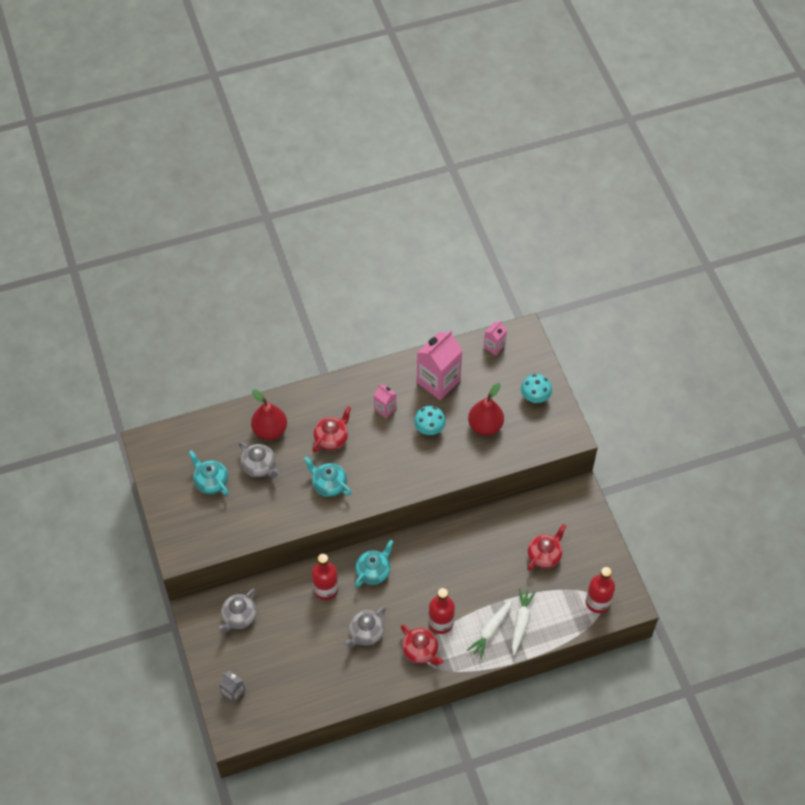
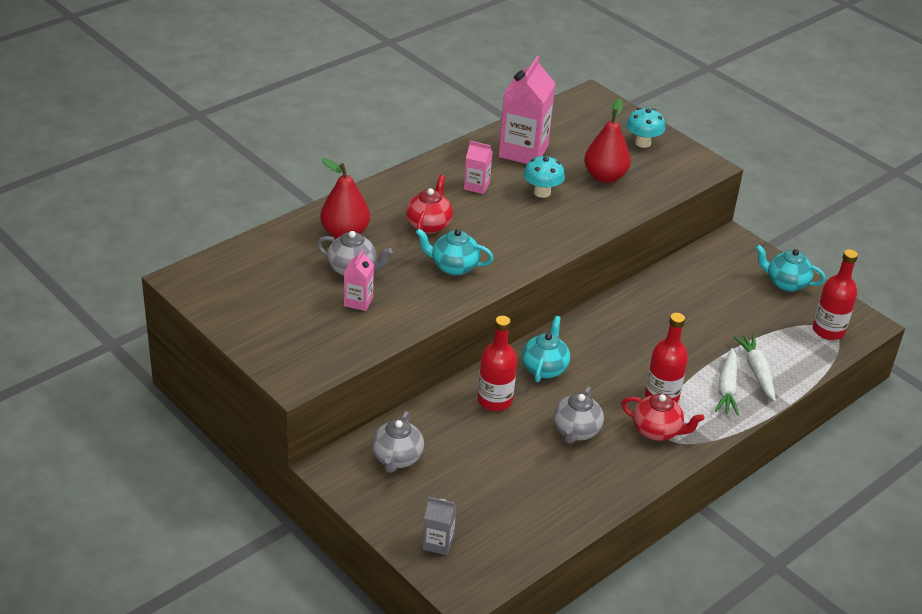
camera: 25 degrees left, 20 degrees down
turquoise teapot [189,450,229,496] -> turquoise teapot moved to [756,245,826,292]
pink carton [484,321,507,355] -> pink carton moved to [344,250,374,311]
red teapot [527,524,566,571] -> none

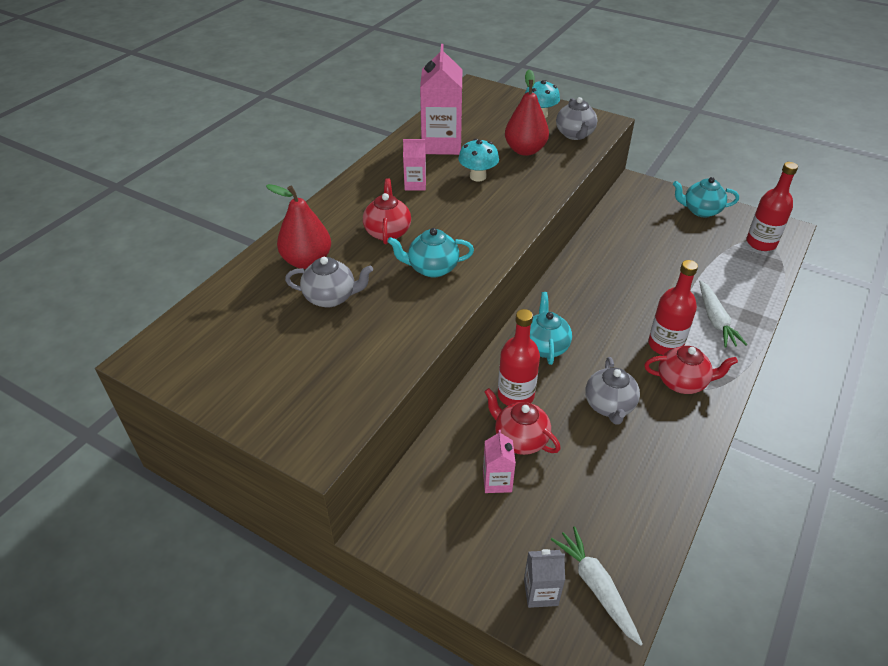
camera: 15 degrees left, 5 degrees up
pink carton [344,250,374,311] -> pink carton moved to [483,430,516,493]
grey teapot [372,411,424,473] -> grey teapot moved to [556,97,597,140]
white carrot [733,334,776,402] -> white carrot moved to [551,527,643,646]
none -> red teapot [484,388,561,455]

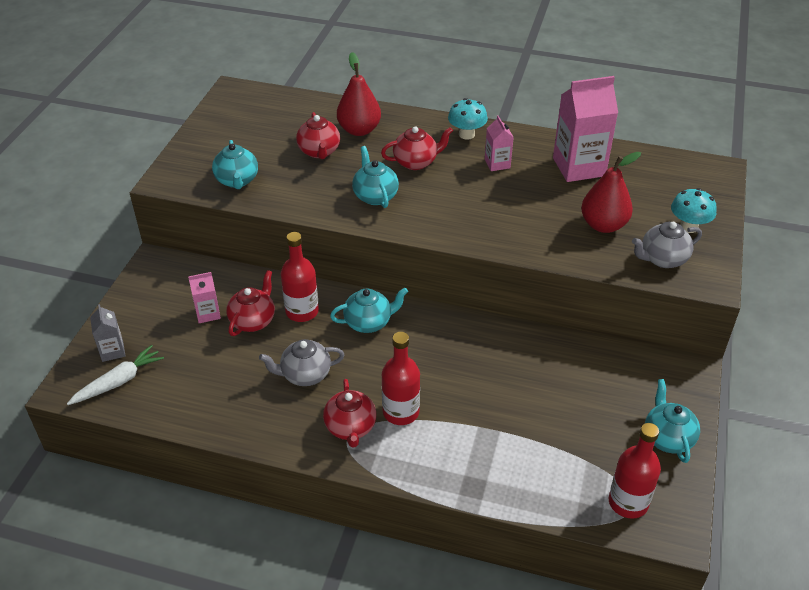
camera: 75 degrees right, 0 degrees up
grey teapot [285,257,373,308] -> red teapot [296,112,340,159]
turquoise mushroom [458,139,499,182] -> turquoise mushroom moved to [448,98,488,140]
white carrot [699,280,747,348] -> none
none -> turquoise teapot [212,140,258,189]

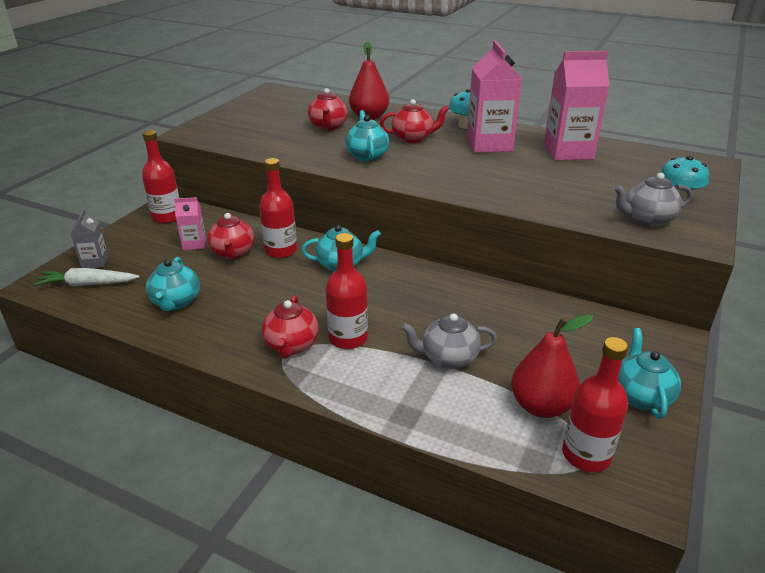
camera: 10 degrees right, 10 degrees down
white carrot [67,345,164,405] -> white carrot turned 150 degrees counterclockwise [33,268,139,286]
turquoise teapot [212,140,258,189] -> turquoise teapot moved to [146,257,200,311]
red teapot [226,270,275,336] -> red teapot turned 135 degrees clockwise [207,213,254,259]
grey teapot [259,339,344,386] -> grey teapot moved to [401,313,497,369]
pink carton [485,115,514,171] -> pink carton [467,40,522,153], size x1.98
red pear [581,152,641,233] -> red pear moved to [511,314,594,418]
none -> red bottle [142,130,179,224]

